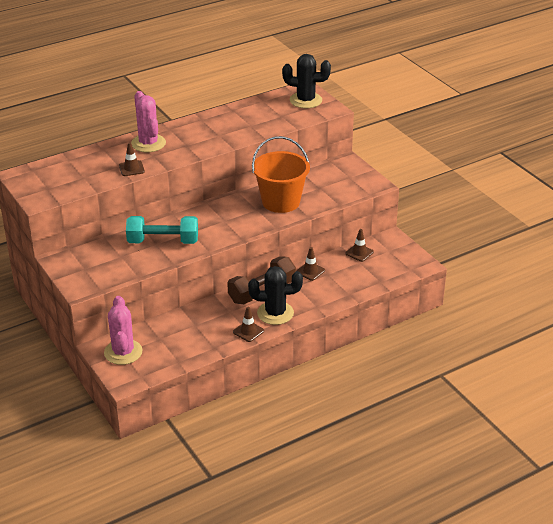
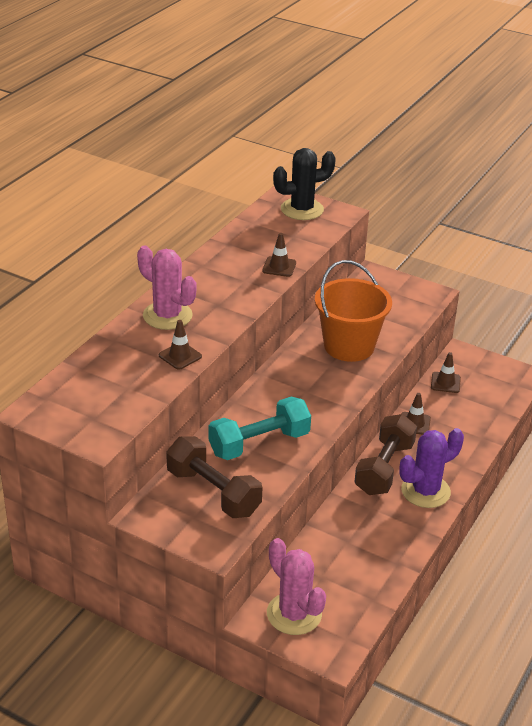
camera: 30 degrees left, 0 degrees up
brown traffic cone [233,307,264,342] -> brown traffic cone moved to [262,233,296,277]
black cactus [248,266,303,325] -> purple cactus [399,428,464,508]
none -> brown dumbbell [166,436,262,518]

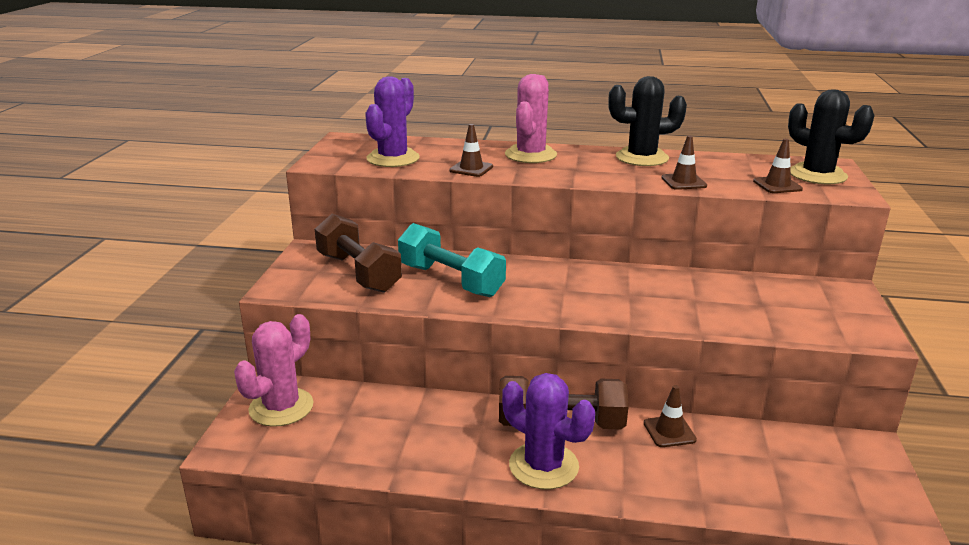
camera: 70 degrees right, 10 degrees down
brown dumbbell [166,436,262,518] -> brown dumbbell turned 60 degrees counterclockwise [315,214,402,293]
orange bucket [315,260,392,362] -> none
brown traffic cone [431,352,461,393] -> brown traffic cone moved to [753,139,803,193]
none -> purple cactus [365,77,420,167]
none -> black cactus [608,76,687,166]

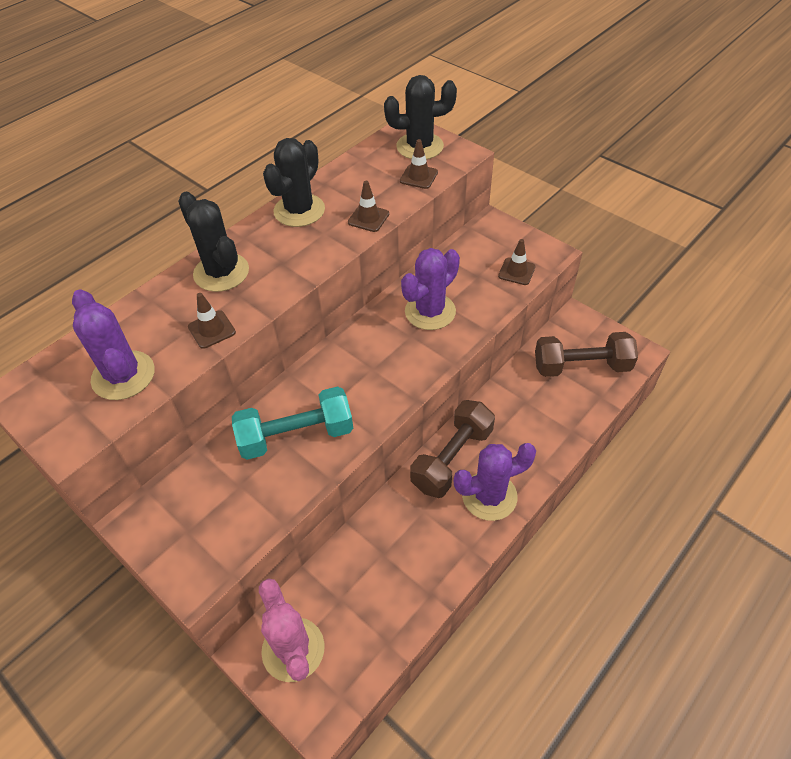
camera: 55 degrees left, 25 degrees up
brown dumbbell [315,214,402,293] -> brown dumbbell moved to [535,332,638,377]
pink cactus [505,74,557,163] -> black cactus [178,192,249,292]
brown traffic cone [644,385,697,447] -> brown traffic cone moved to [498,239,536,285]
none -> purple cactus [401,248,460,330]

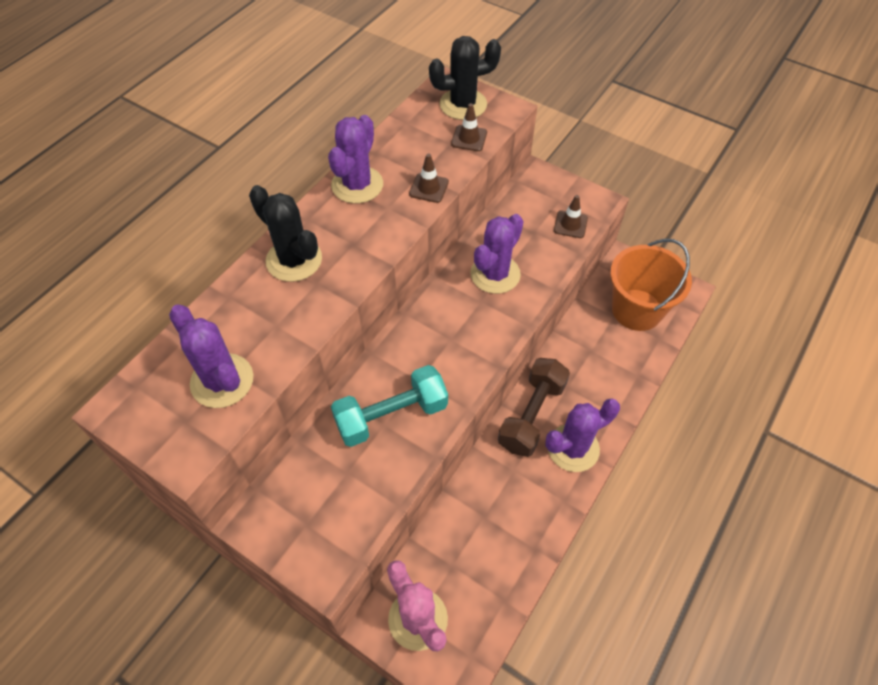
camera: 10 degrees left, 5 degrees up
brown traffic cone [188,293,236,349] -> none
black cactus [263,138,325,227] -> purple cactus [328,115,383,204]
brown dumbbell [535,332,638,377] -> orange bucket [610,239,692,331]

